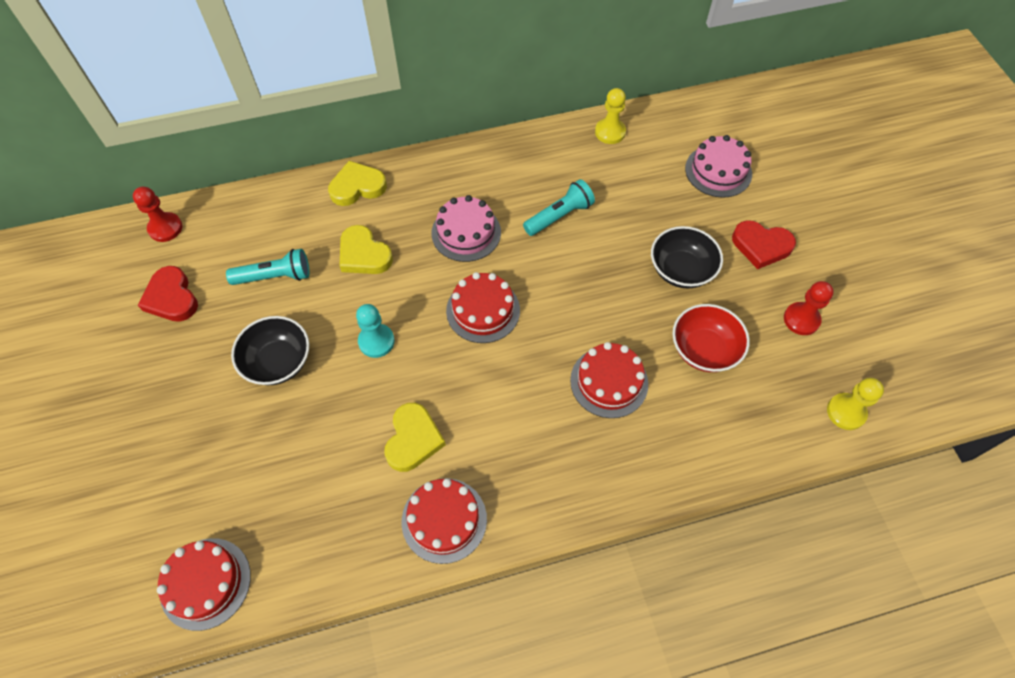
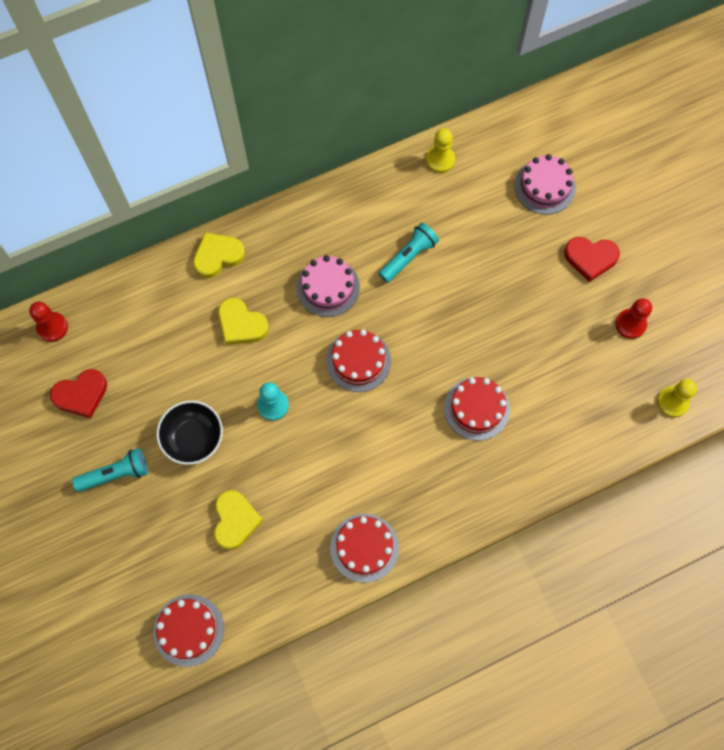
camera: 10 degrees left, 10 degrees up
red heart [138,266,198,322] -> red heart turned 75 degrees counterclockwise [50,369,107,418]
turquoise flashlight [226,249,310,285] -> turquoise flashlight moved to [72,448,148,492]
yellow heart [384,403,446,472] -> yellow heart moved to [214,490,263,550]
black bowl [651,226,723,288] -> none
red bowl [672,304,750,372] -> none

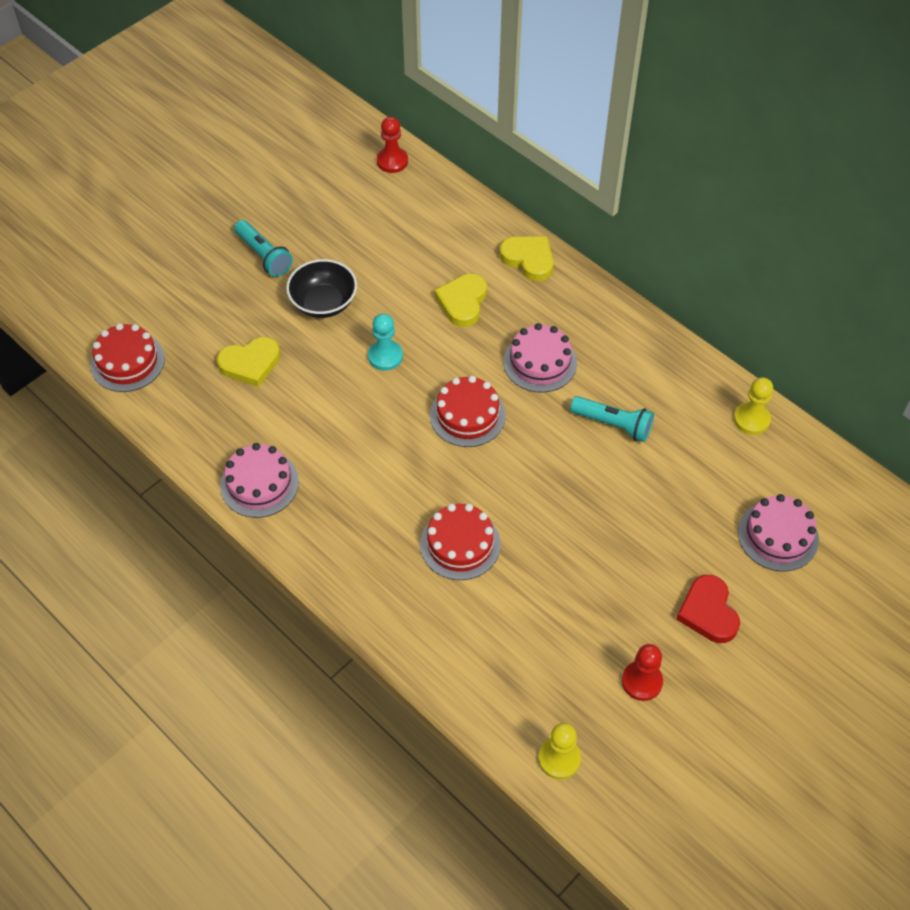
camera: 70 degrees right, 15 degrees down
red heart [50,369,107,418] -> none
red cake [330,514,399,583] -> pink cake [220,443,299,518]

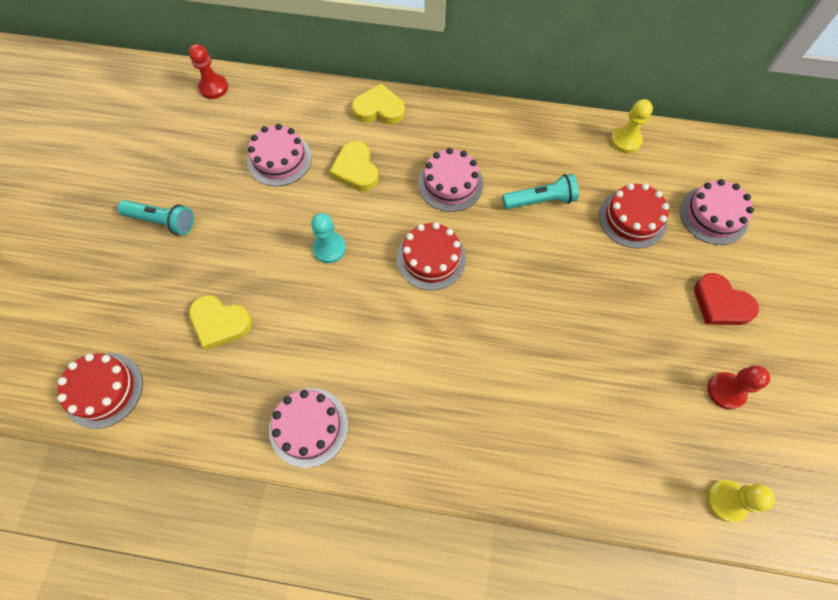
camera: 35 degrees left, 10 degrees up
yellow heart [217,337,280,387] -> yellow heart turned 75 degrees clockwise [189,295,252,350]
black bowl [286,259,357,318] -> none
red cake [420,504,500,580] -> red cake moved to [599,183,669,248]
none -> pink cake [247,124,312,186]

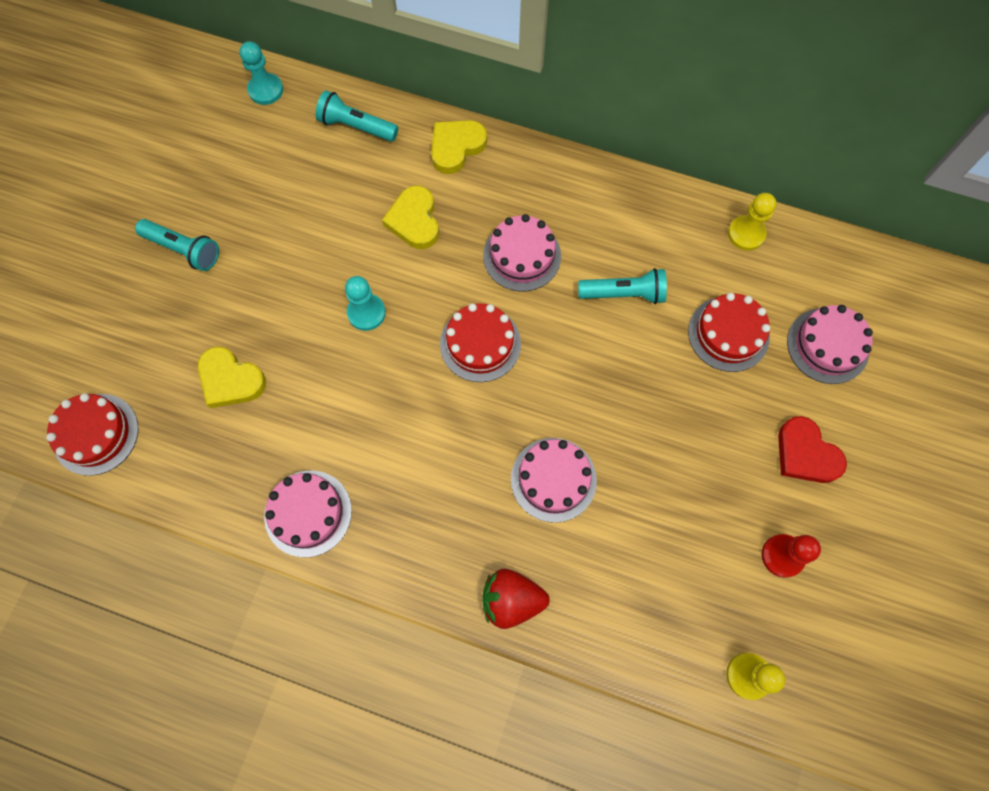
camera: 10 degrees right, 5 degrees up
red pawn [189,44,228,99] -> turquoise pawn [239,41,283,105]
pink cake [247,124,312,186] -> pink cake moved to [511,438,597,523]
yellow heart [352,83,405,124] -> yellow heart turned 60 degrees counterclockwise [431,120,487,174]
none -> turquoise flashlight [316,90,398,142]
none -> red strawberry [482,569,550,629]

